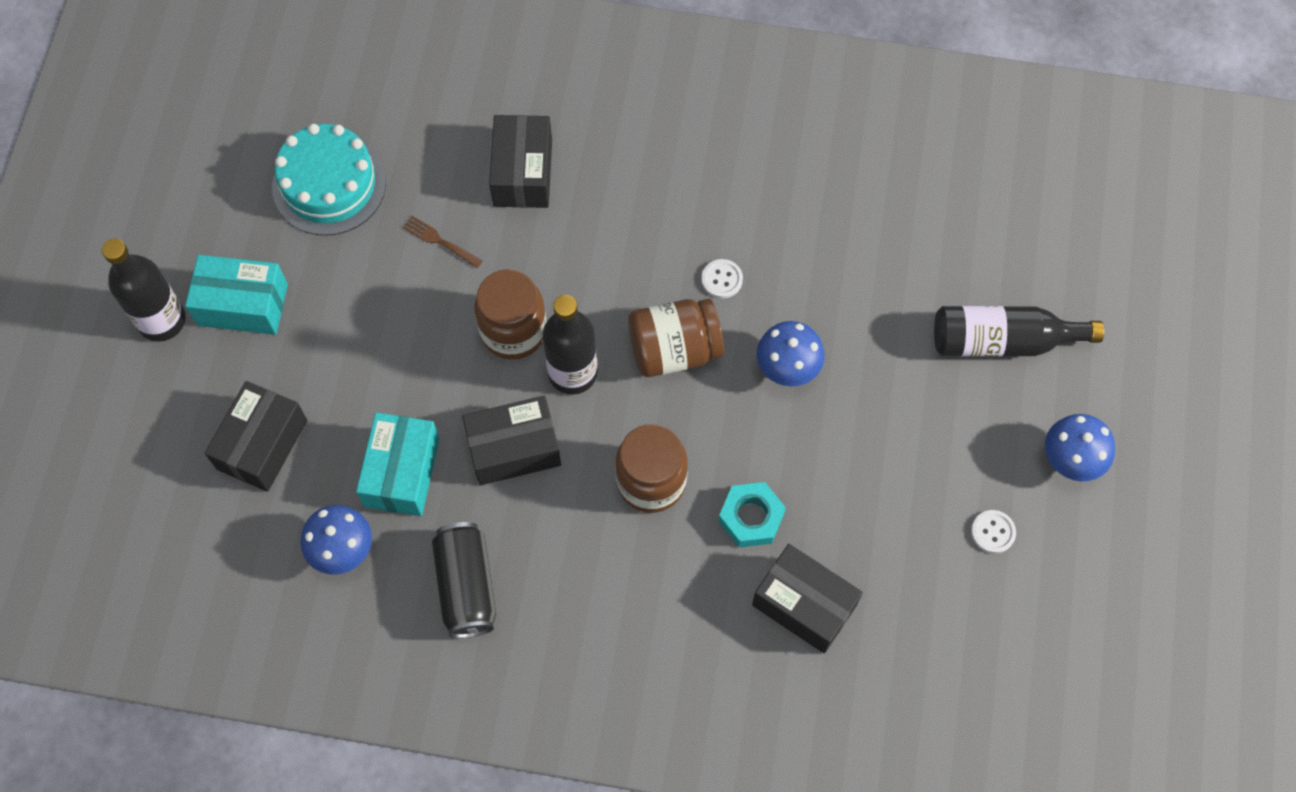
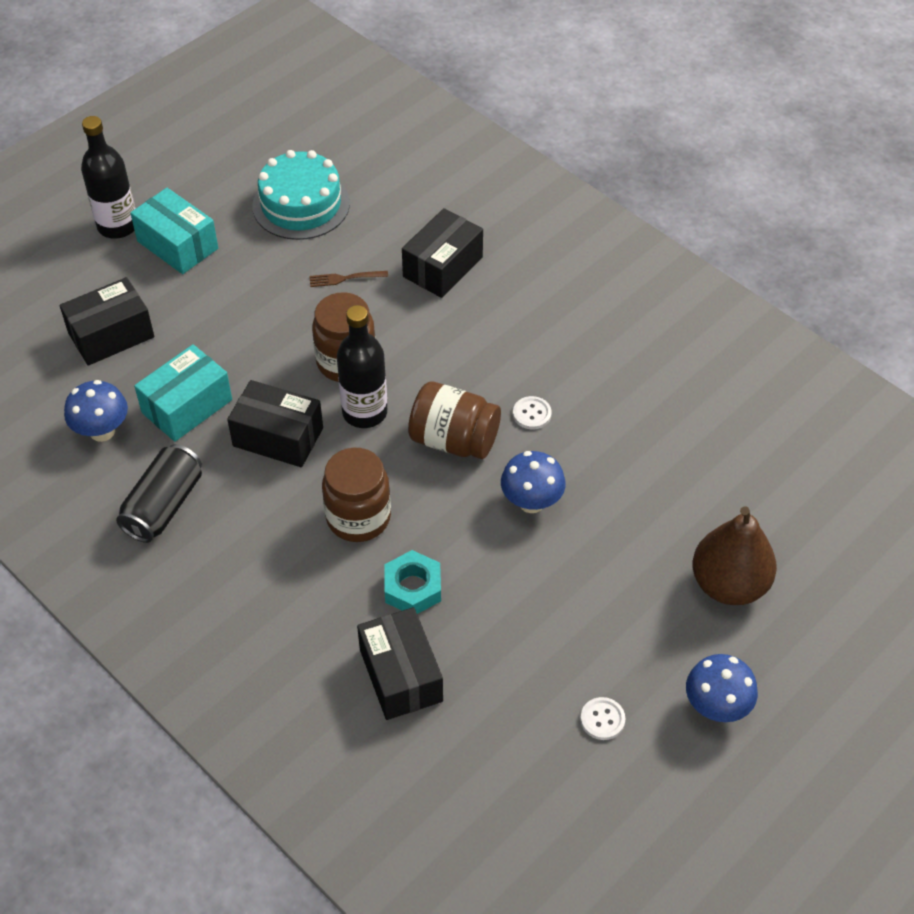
camera: 35 degrees right, 15 degrees down
brown fork [403,216,482,268] -> brown fork turned 75 degrees counterclockwise [309,271,388,287]
black bottle [934,306,1104,357] -> brown pear [692,506,777,605]

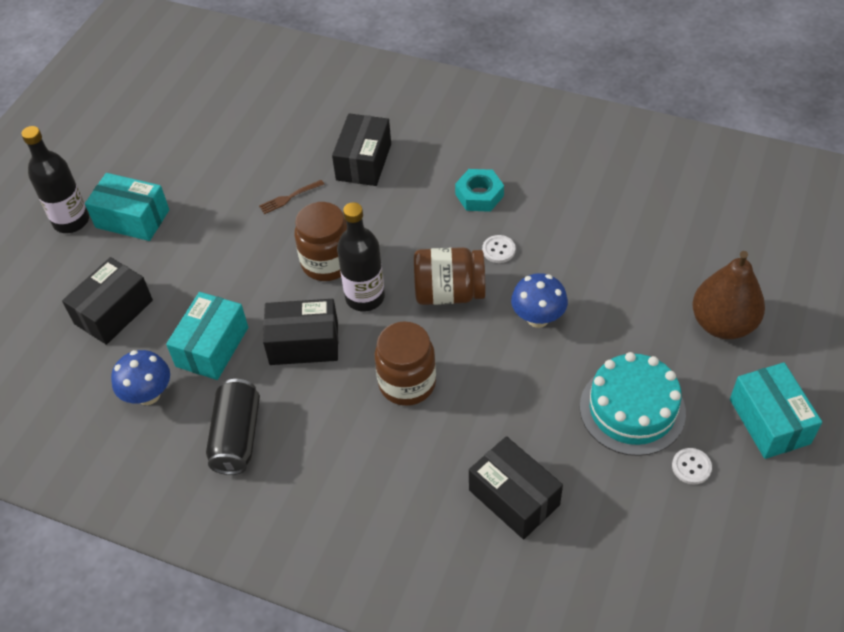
camera: 20 degrees left, 0 degrees up
turquoise cake [252,150,350,240] -> turquoise cake moved to [580,352,686,456]
turquoise nut [385,550,441,614] -> turquoise nut moved to [455,169,504,212]
blue mushroom [686,654,758,722] -> turquoise box [730,362,822,459]

